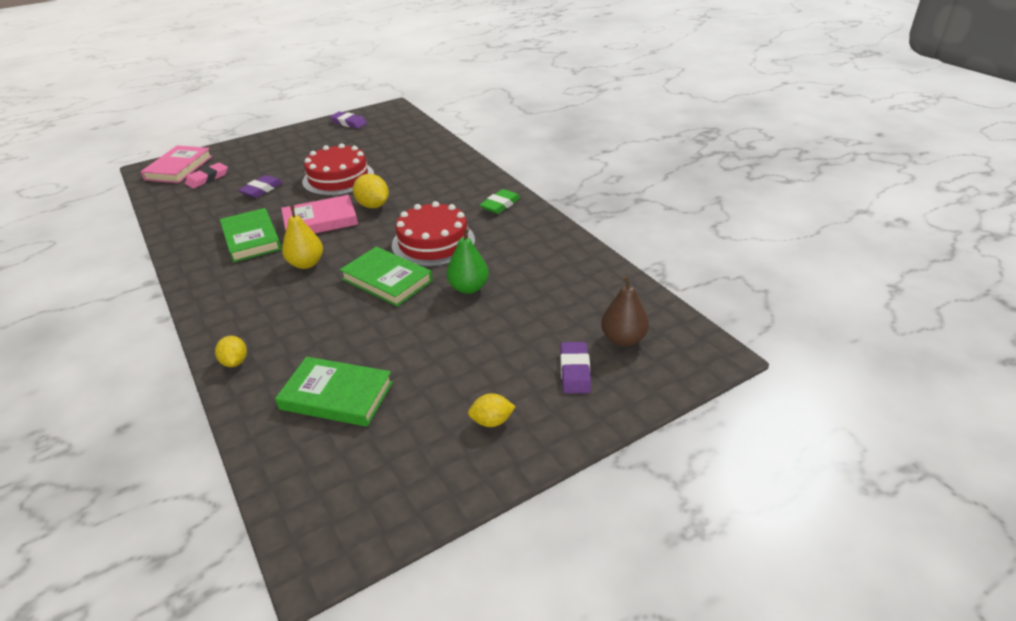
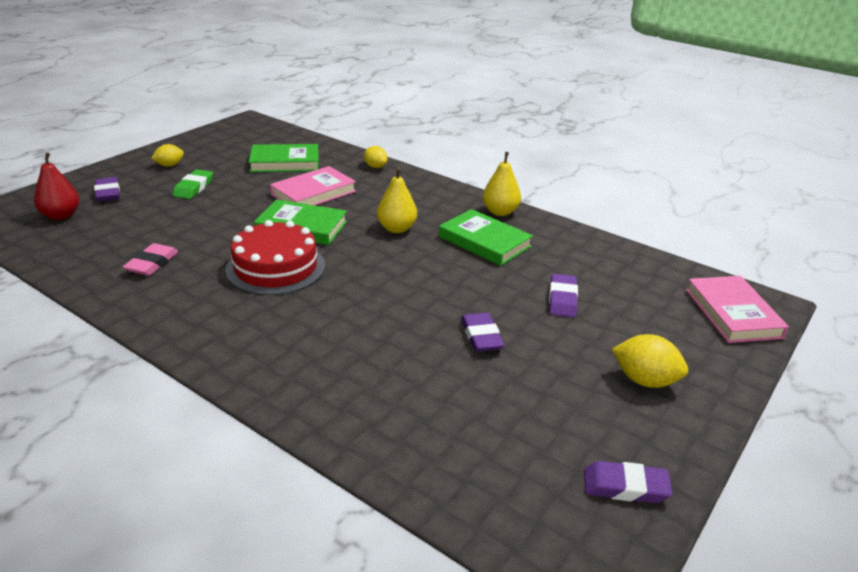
camera: 155 degrees right, 5 degrees down
pink eraser [185,163,228,188] -> pink eraser moved to [123,243,178,276]
pink book [281,195,358,233] -> pink book moved to [270,166,356,205]
red cake [302,143,374,196] -> purple eraser [461,313,504,352]
yellow lemon [353,174,389,208] -> yellow lemon moved to [612,334,688,388]
green pear [447,228,489,294] -> none
green eraser [480,189,521,214] -> green eraser moved to [173,169,213,199]
brown pear [601,276,649,346] -> red pear [34,153,79,220]
none -> yellow pear [482,152,521,216]

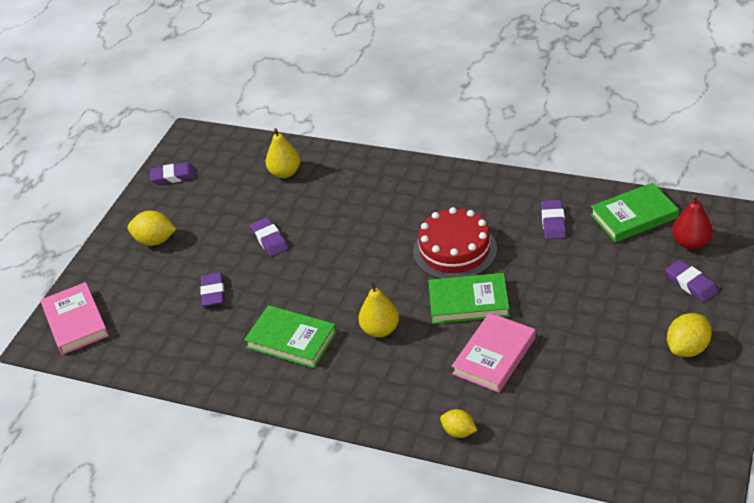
camera: 170 degrees right, 10 degrees up
pink eraser [123,243,178,276] -> purple eraser [541,200,566,239]
yellow lemon [151,144,184,167] -> yellow lemon [667,313,712,357], size x1.54
green eraser [173,169,213,199] -> none
green book [249,144,319,172] -> green book moved to [591,182,679,242]
yellow pear [482,152,521,216] -> yellow pear moved to [266,128,300,178]

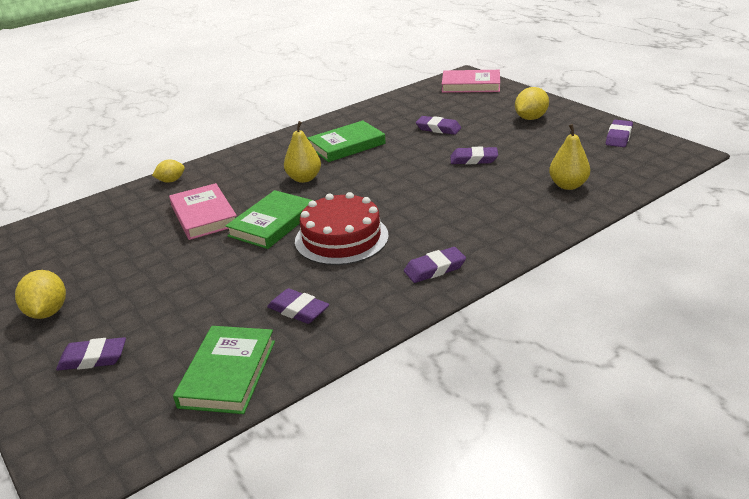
camera: 120 degrees right, 10 degrees down
red pear [672,195,713,250] -> none
none -> purple eraser [404,247,466,283]

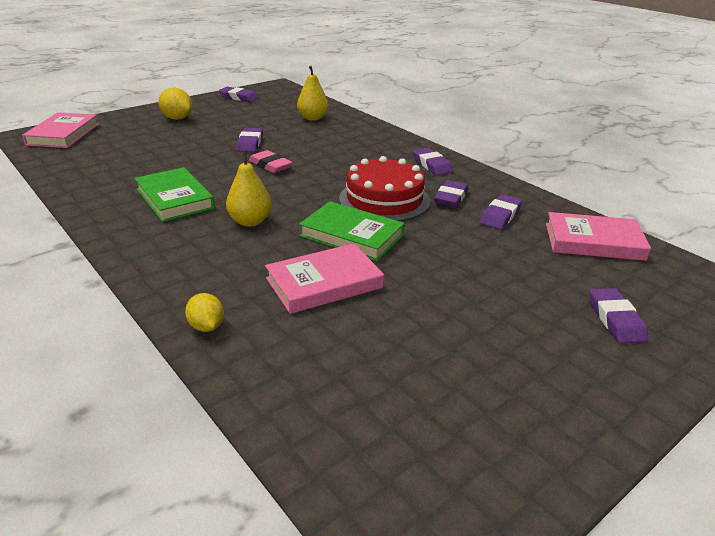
camera: 95 degrees left, 0 degrees up
yellow lemon [15,270,66,319] -> none
green book [173,326,275,414] -> pink book [546,212,651,261]
purple eraser [416,116,461,135] -> purple eraser moved to [434,180,468,207]
none -> pink eraser [249,150,293,173]

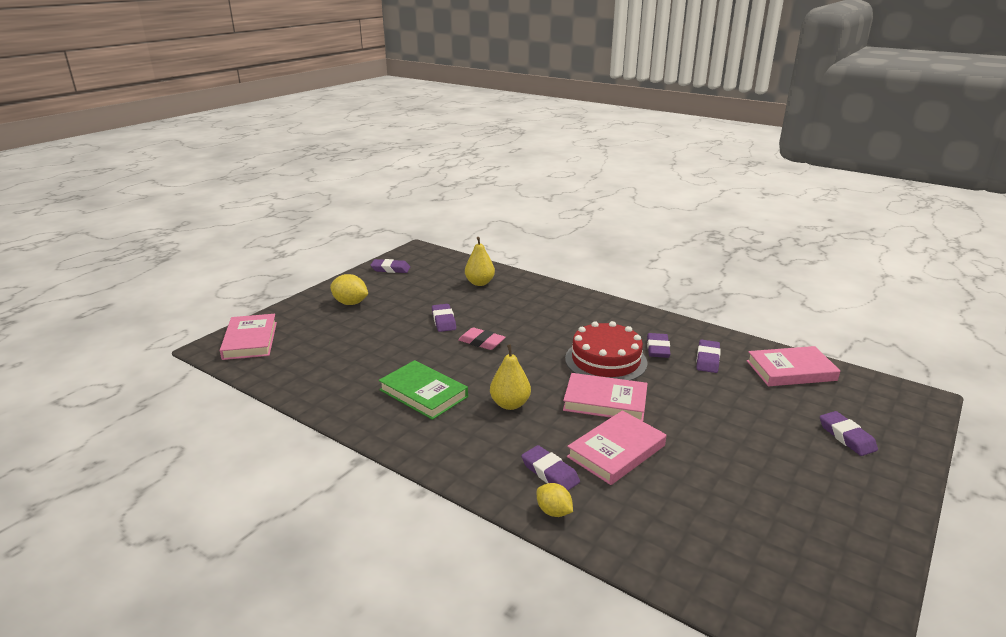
camera: 15 degrees left, 5 degrees down
green book [299,201,405,261] -> pink book [563,373,648,421]
purple eraser [413,148,453,175] -> purple eraser moved to [521,445,580,491]

